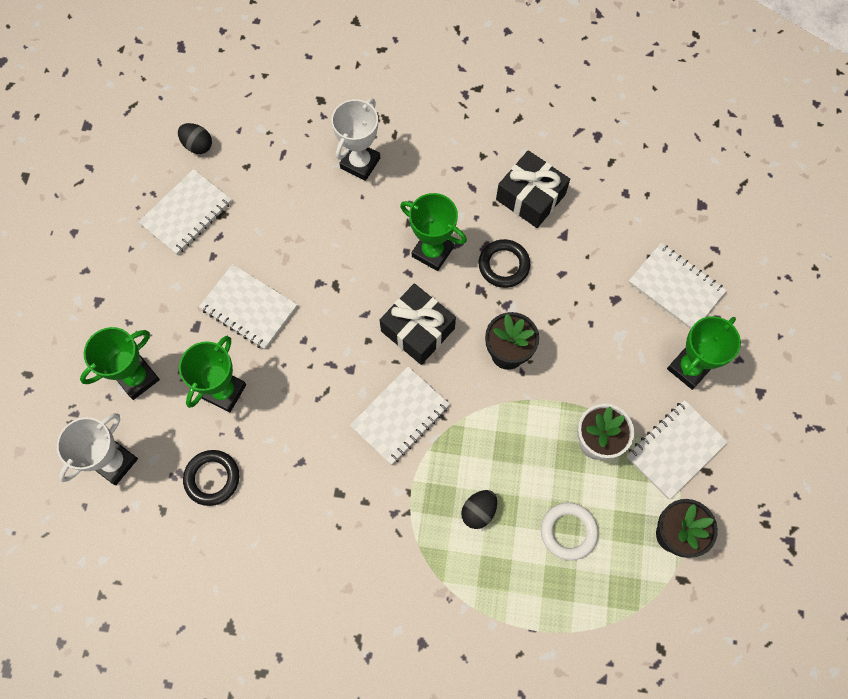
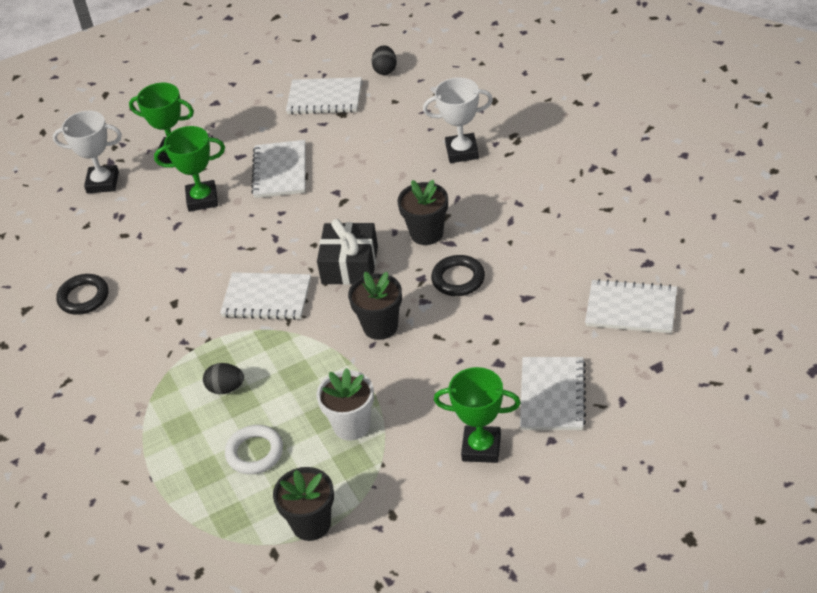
camera: 60 degrees right, 25 degrees down
black ring [183,450,239,506] -> black ring moved to [56,274,108,315]
green trophy [400,193,467,271] -> black flower pot [397,180,448,245]
black gift [496,150,570,228] -> none
white notebook [626,400,728,499] -> white notebook moved to [585,279,677,333]

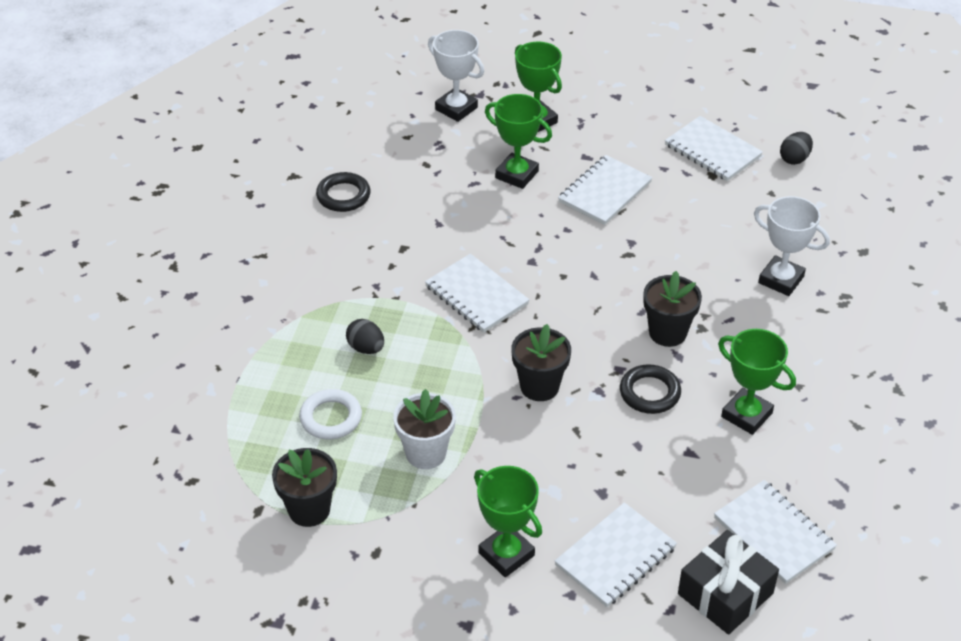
camera: 35 degrees right, 0 degrees up
black gift [317,219,378,285] -> black gift moved to [678,530,779,635]
none -> green trophy [718,329,796,435]

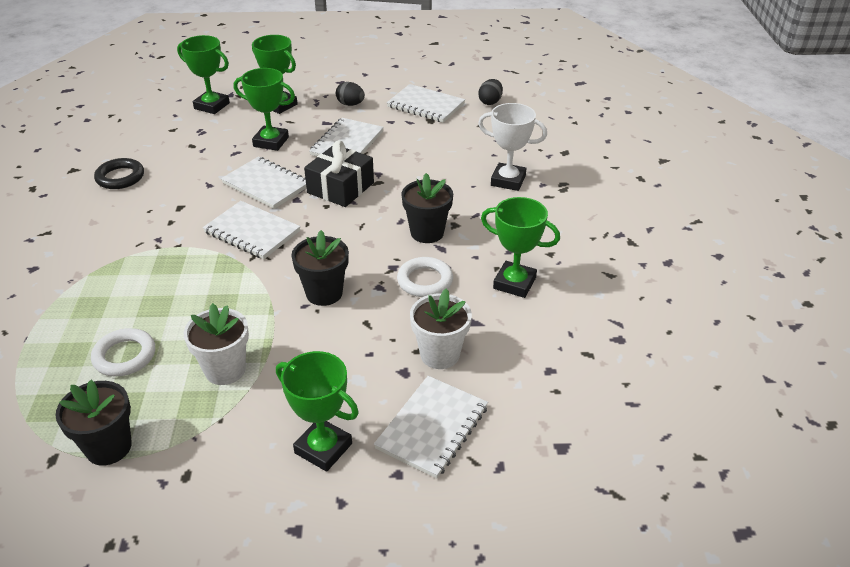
camera: 15 degrees left, 5 degrees down
black egg [346,319,384,354] -> black egg moved to [336,82,365,106]
white trophy [428,30,484,122] -> green trophy [177,35,230,114]
black ring [620,364,681,414] -> white ring [397,257,453,297]
black gift [678,530,779,635] -> black gift moved to [304,140,374,207]
white notebook [714,480,837,584] -> white notebook moved to [221,157,306,209]
none -> white flower pot [410,288,472,369]

